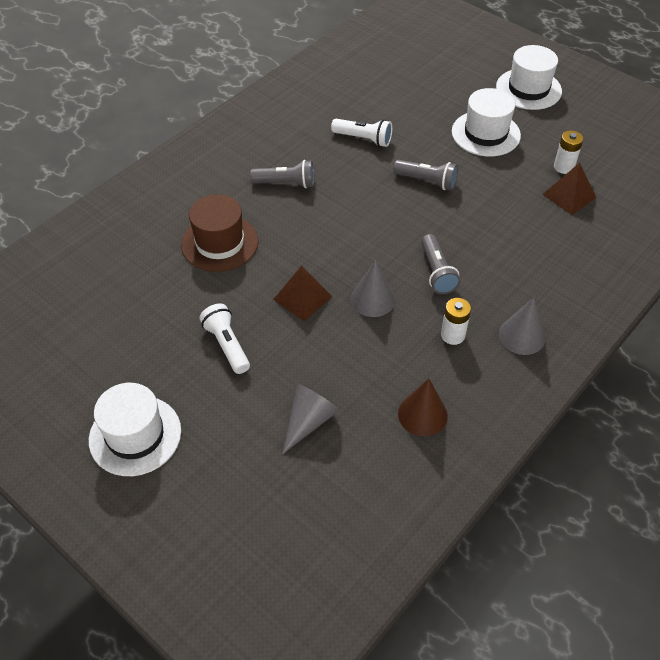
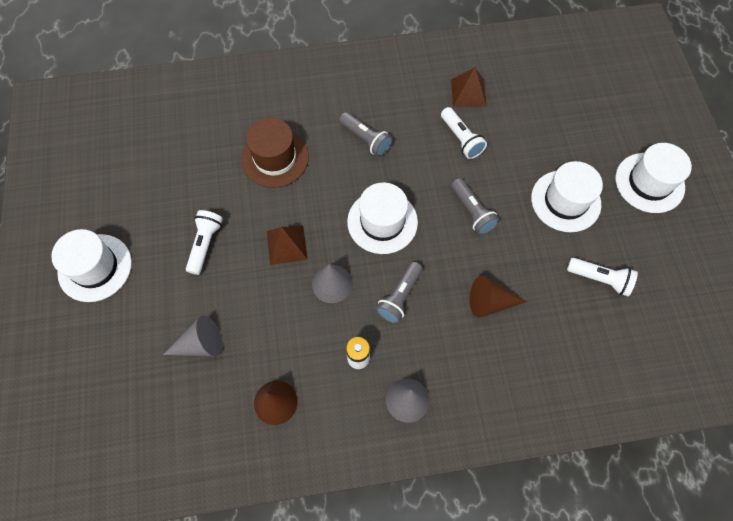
camera: 40 degrees right, 15 degrees up
brown pyramid [542,163,597,215] -> brown pyramid moved to [451,67,487,107]
white battery [554,130,583,174] -> white flashlight [567,258,638,296]
none -> white hat [347,182,418,254]
none -> brown cone [470,276,527,318]

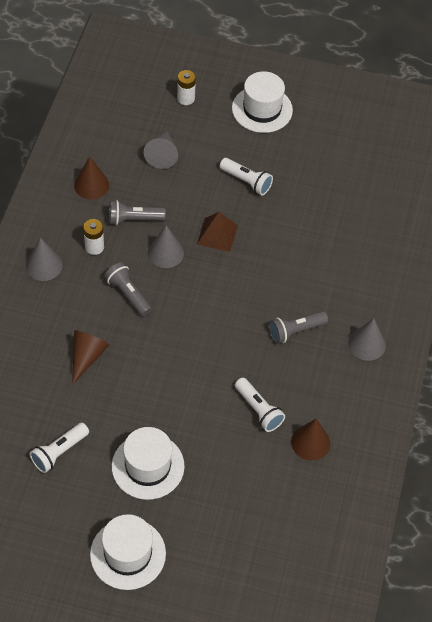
camera: 110 degrees right, 10 degrees down
brown hat [241,118,309,188] -> none
white hat [347,182,418,254] -> none
white flashlight [441,107,487,159] -> white flashlight turned 120 degrees counterclockwise [235,378,285,432]
brown pyramid [451,67,487,107] -> brown cone [291,419,330,461]
grey flashlight [451,178,500,235] -> grey flashlight moved to [109,200,166,225]
none -> white battery [177,70,196,105]
none -> grey cone [348,318,386,361]

